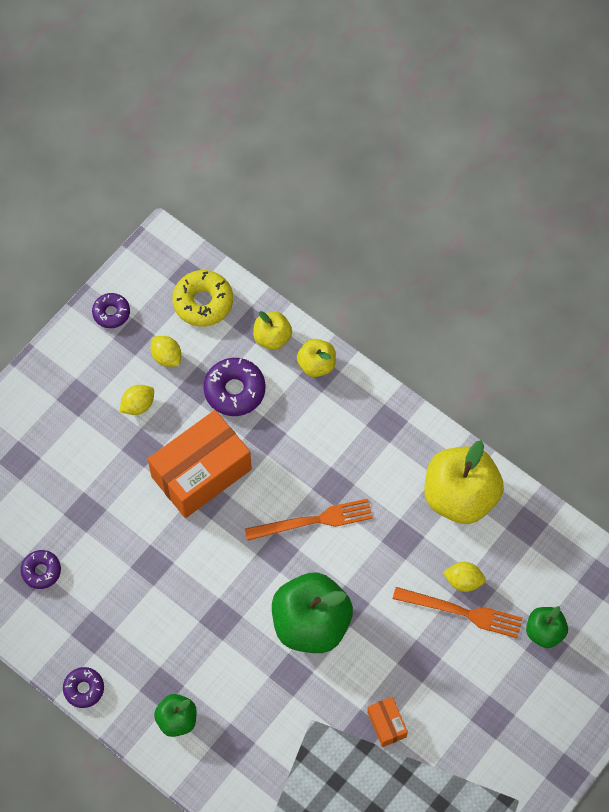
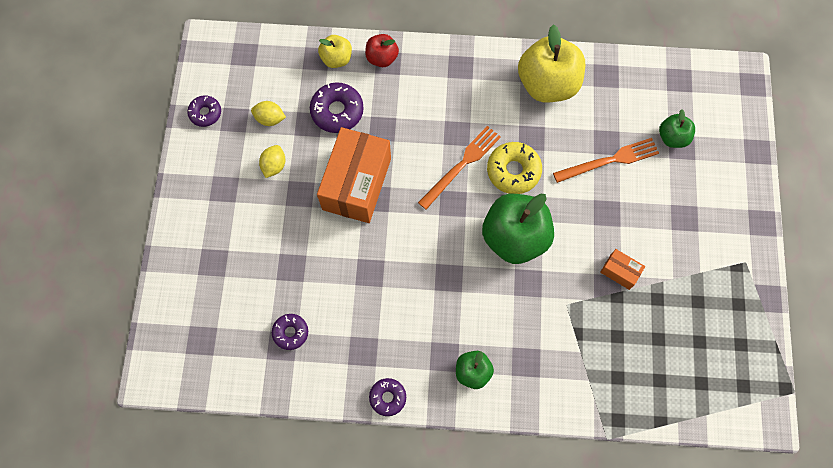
camera: 35 degrees left, 5 degrees up
yellow donut [172,270,233,327] -> yellow donut moved to [487,142,542,194]
yellow apple [297,339,336,377] -> red apple [365,34,399,67]
yellow lemon [443,562,486,592] -> none

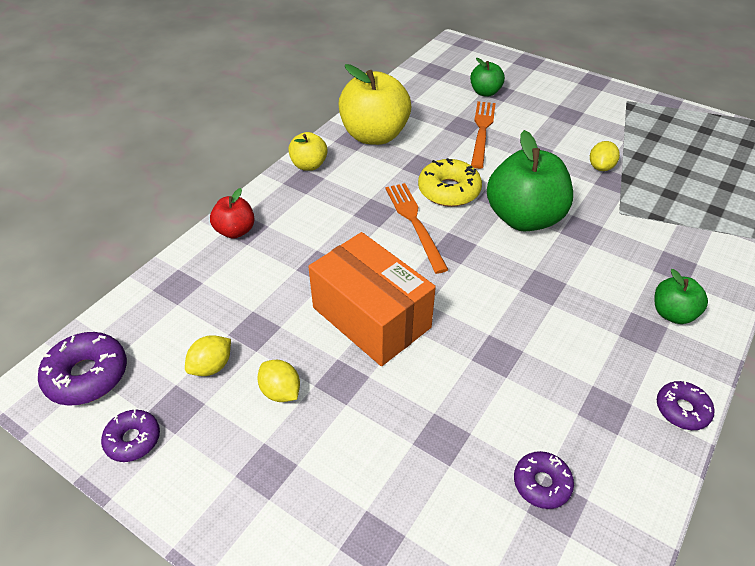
camera: 60 degrees left, 25 degrees down
purple donut [310,82,364,133] -> purple donut moved to [38,332,127,406]
yellow apple [318,35,352,68] -> yellow apple moved to [288,132,328,171]
orange box [600,249,645,290] -> yellow lemon [590,141,620,171]

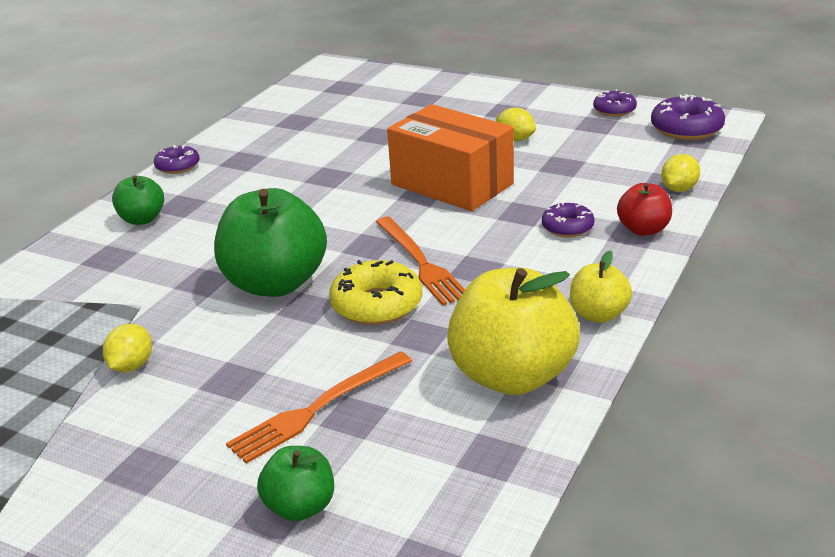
camera: 175 degrees right, 15 degrees down
yellow lemon [185,335,231,376] -> yellow lemon moved to [661,154,700,192]
orange fork [471,101,496,169] -> orange fork turned 45 degrees clockwise [226,351,412,464]
purple donut [514,451,574,509] -> purple donut moved to [542,202,595,237]

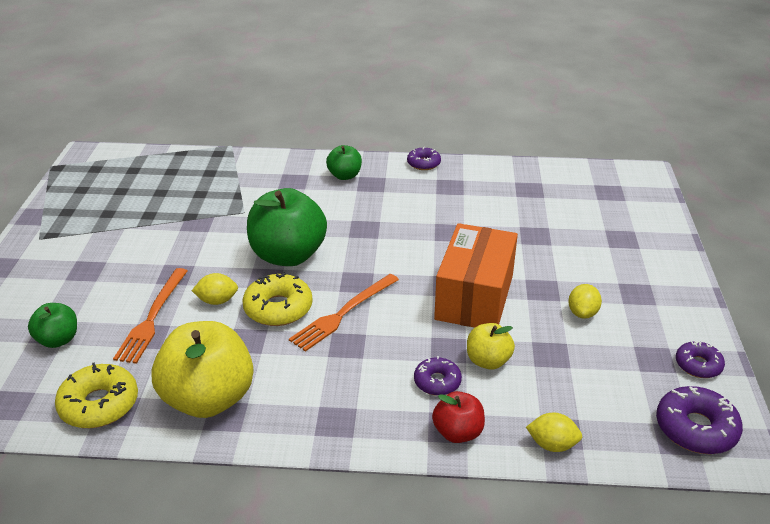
camera: 65 degrees right, 5 degrees up
yellow lemon [103,324,152,372] -> yellow lemon moved to [192,273,238,305]
orange fork [226,351,412,464] -> orange fork turned 105 degrees counterclockwise [113,268,187,364]
yellow apple [570,251,632,323] -> yellow apple moved to [467,323,515,370]
none -> yellow donut [55,363,138,428]

